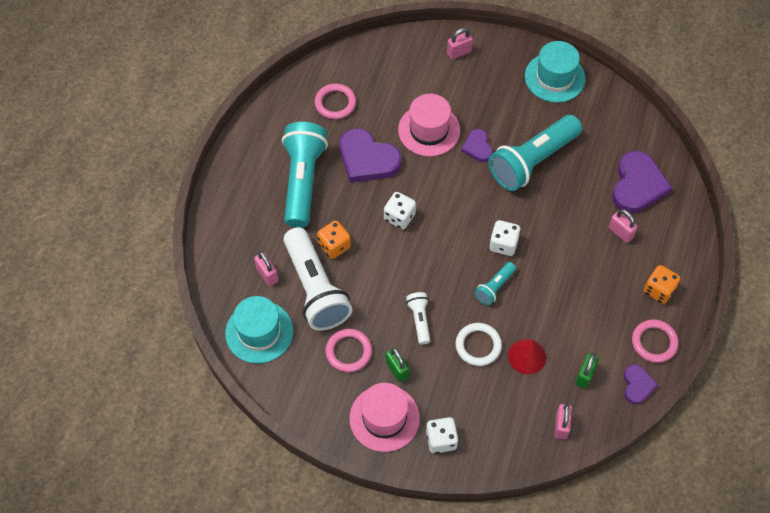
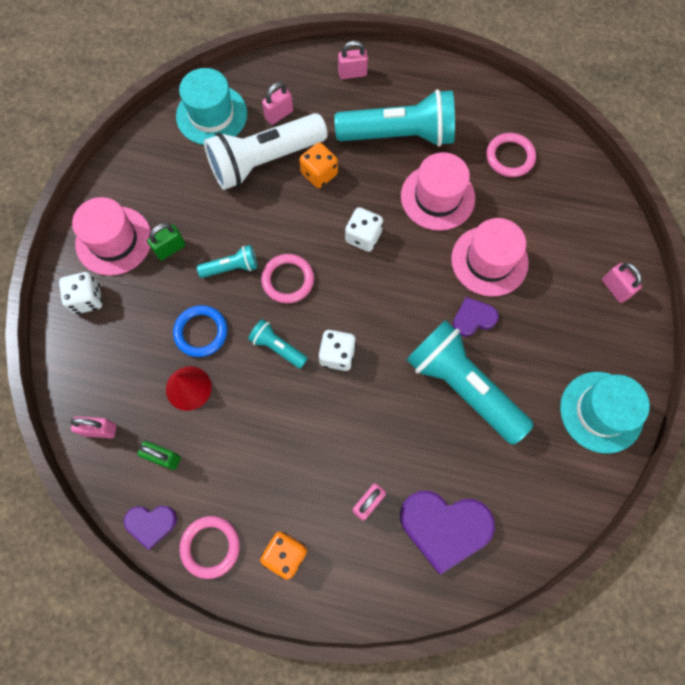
camera: 85 degrees right, 10 degrees up
pink ring [326,329,372,372] -> pink ring moved to [261,254,314,304]
purple heart [340,128,401,183] -> pink hat [401,152,475,231]
white flashlight [406,292,431,345] -> turquoise flashlight [197,245,258,278]
white ring [455,323,502,366] -> blue ring [173,305,228,357]
none -> pink padlock [338,41,368,79]

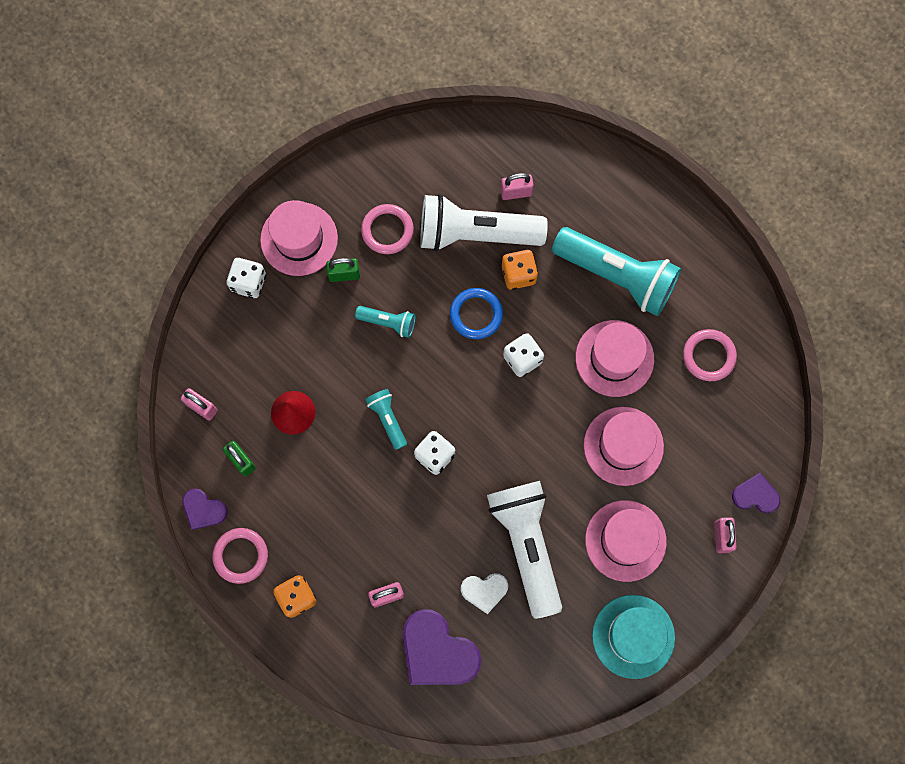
camera: 30 degrees right, 5 degrees up
blue ring [173,305,228,357] -> blue ring moved to [450,288,503,339]
turquoise hat [176,68,247,145] -> none
pink ring [261,254,314,304] -> pink ring moved to [361,204,414,254]
pink padlock [338,41,368,79] -> none
turquoise flashlight [406,320,534,445] -> white flashlight [487,481,562,619]
purple heart [453,297,499,337] -> purple heart moved to [732,473,780,513]
none -> white heart [461,573,508,614]
none -> pink hat [585,500,667,582]

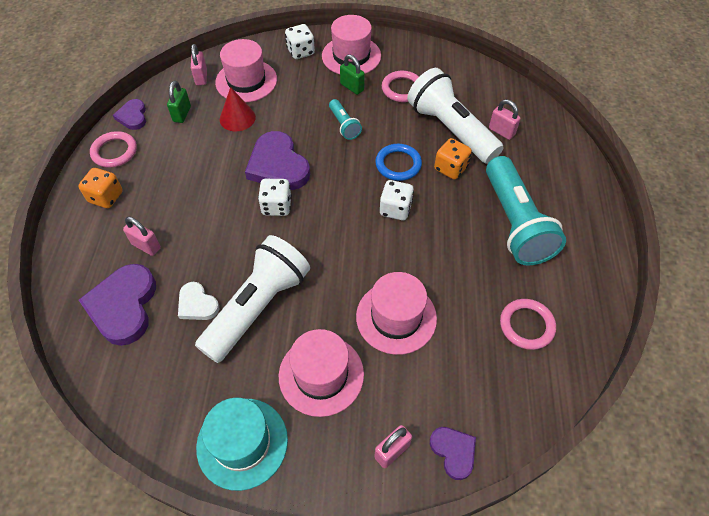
camera: 50 degrees right, 20 degrees down
turquoise flashlight [365,389,407,450] -> purple heart [245,131,310,190]
pink hat [575,320,654,397] -> pink hat moved to [215,39,277,102]

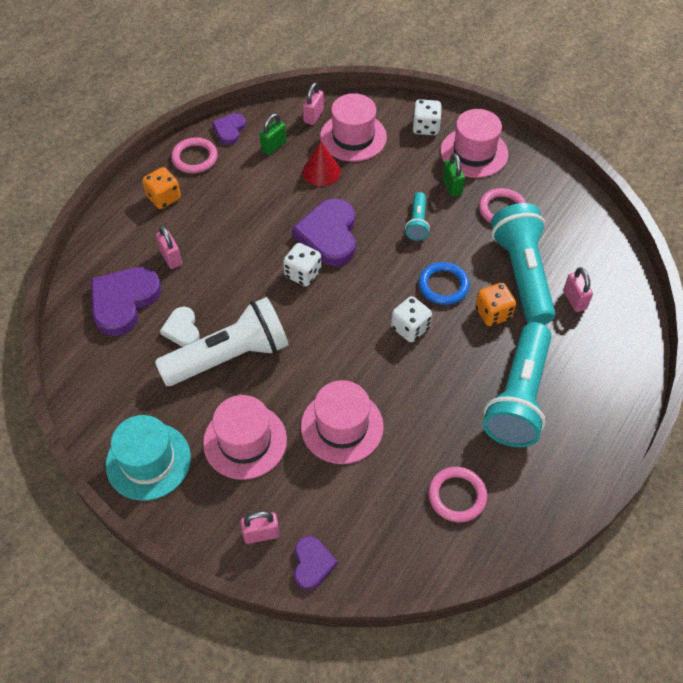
camera: 30 degrees right, 0 degrees up
white flashlight [407,68,504,164] -> turquoise flashlight [491,203,556,325]

